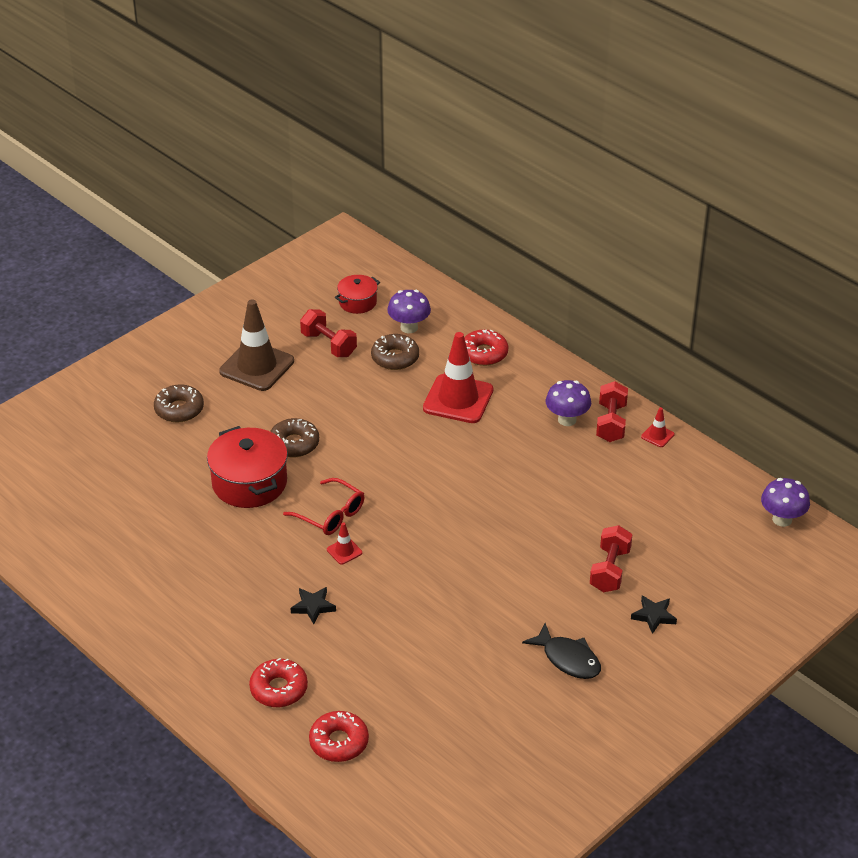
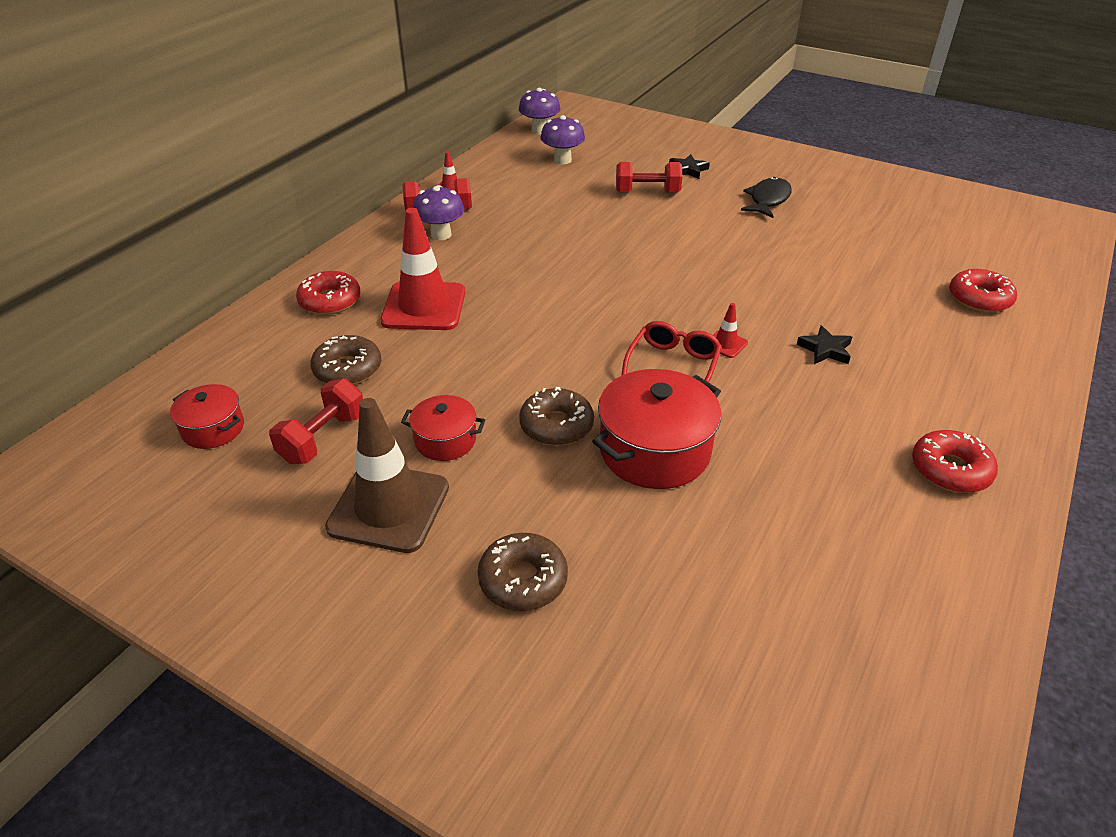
camera: 105 degrees left, 0 degrees up
red donut [249,658,308,707] -> red donut moved to [912,430,998,493]
purple mushroom [388,290,431,333] -> purple mushroom moved to [541,115,585,164]
none -> red pot [401,395,485,461]

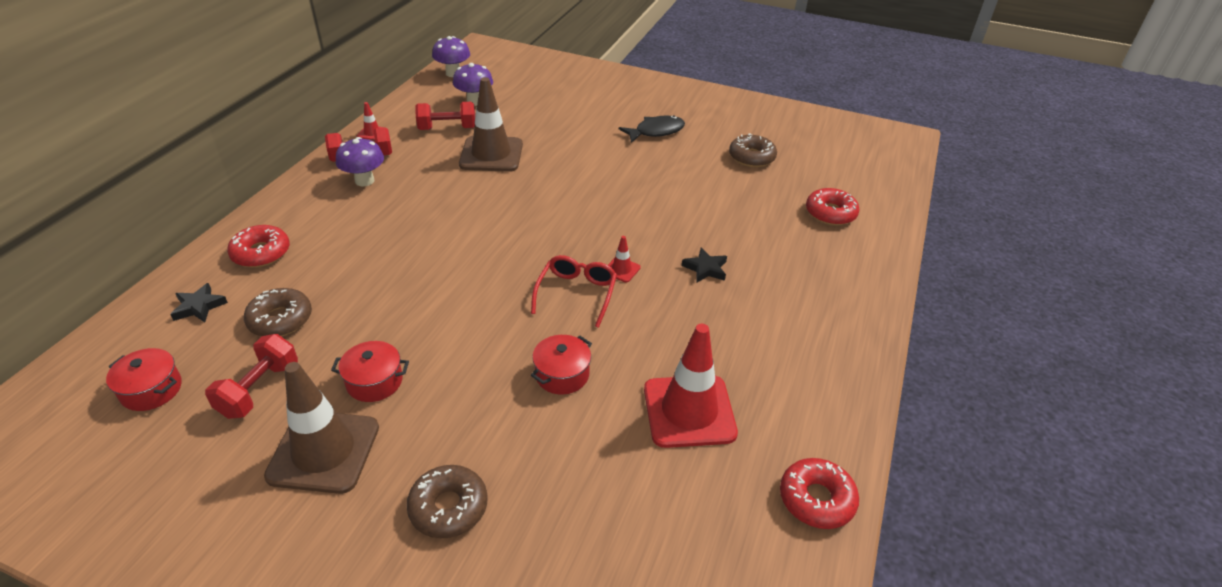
camera: 10 degrees left, 0 degrees up
red traffic cone [380,208,465,330] -> red traffic cone moved to [644,324,738,448]
brown donut [519,387,594,446] -> brown donut moved to [729,133,777,167]
red pot [592,369,721,489] -> red pot [531,335,592,395], size x0.56
red dumbbell [616,162,682,193] -> red dumbbell moved to [415,102,475,130]
black star [669,154,710,179] -> black star moved to [170,283,228,323]
black fish [741,177,792,218] -> black fish turned 45 degrees clockwise [619,116,685,143]
red donut [912,430,998,493] -> red donut moved to [780,458,859,529]
none -> brown traffic cone [459,77,523,172]

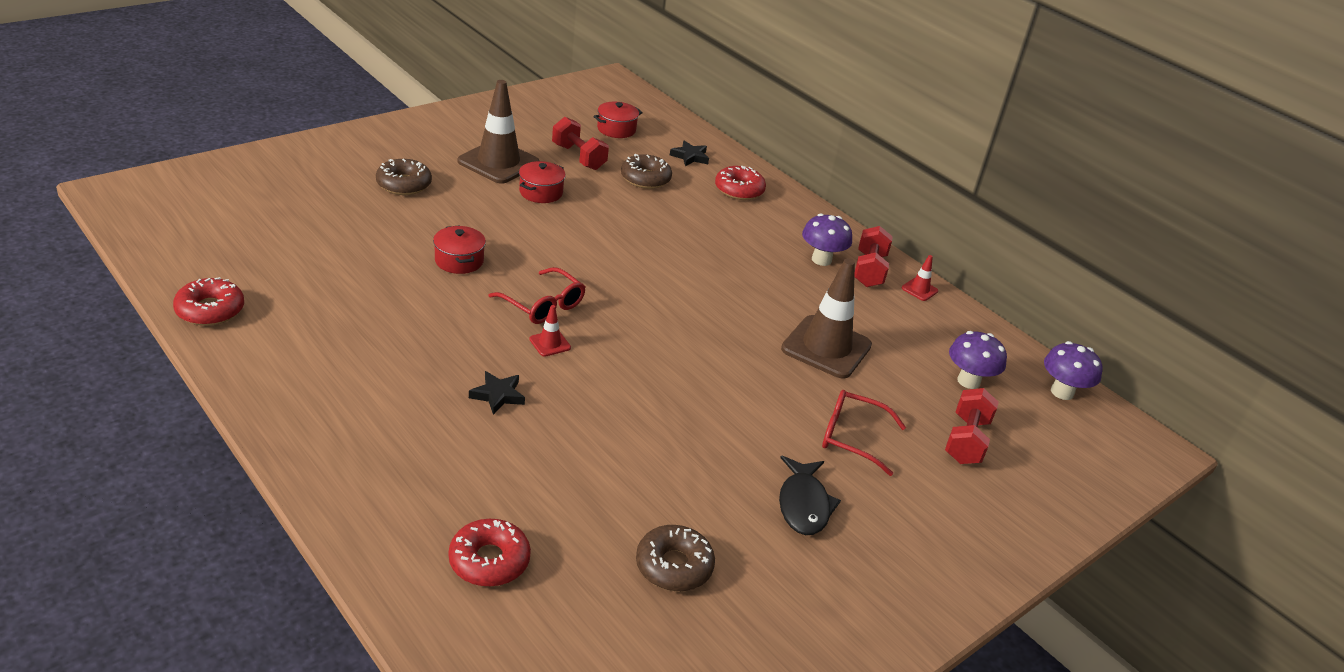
camera: 115 degrees right, 5 degrees down
red dumbbell [415,102,475,130] -> red dumbbell moved to [945,388,999,464]
red traffic cone [644,324,738,448] -> none
none -> red glasses [822,390,906,476]

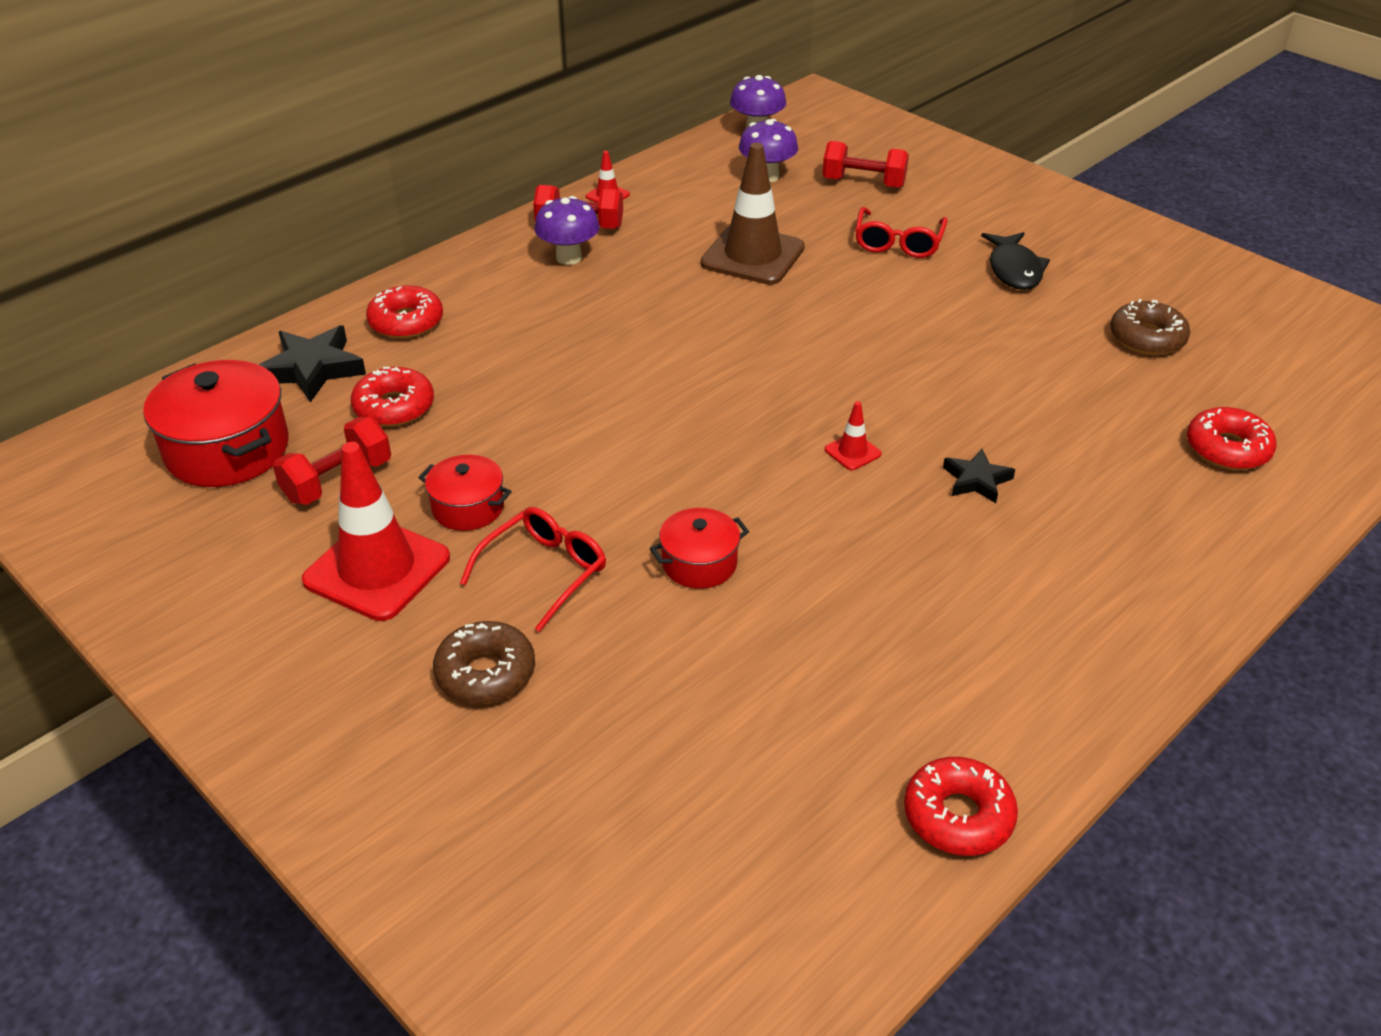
camera: 90 degrees left, 5 degrees up
brown traffic cone [458,80,540,184] -> red traffic cone [302,442,450,621]
red glasses [488,267,585,324] -> red glasses moved to [460,507,606,632]
red pot [593,102,643,138] -> red pot [143,360,289,487], size x1.78
brown donut [621,154,672,189] -> red donut [351,367,434,427]
black star [670,141,709,166] -> black star [258,325,366,403], size x1.65
black fish [779,456,841,535] -> black fish turned 90 degrees clockwise [981,232,1050,290]

